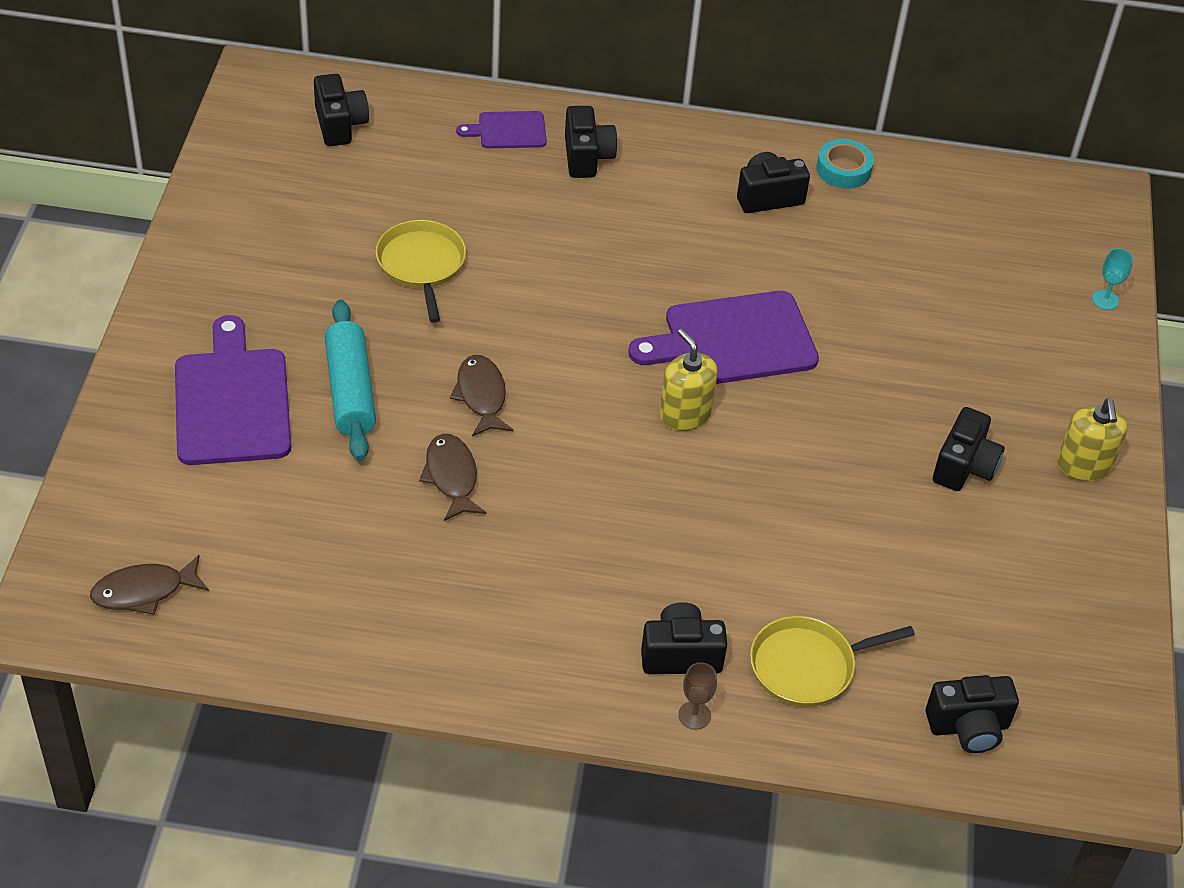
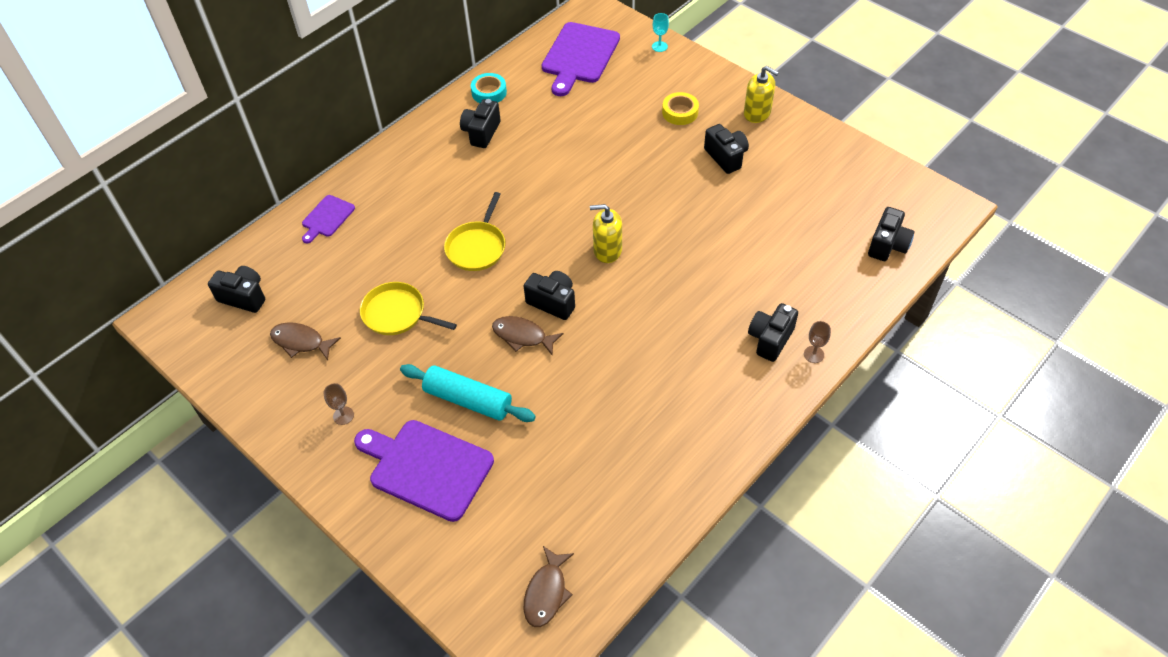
camera: 50 degrees left, 5 degrees up
brown fish [419,434,487,521] -> brown fish moved to [270,322,341,360]
black camera [565,106,618,178] -> black camera moved to [524,271,575,320]
purple cutting board [628,291,819,384] -> purple cutting board moved to [542,22,620,96]
yellow pan [750,616,915,707] -> yellow pan moved to [444,192,505,271]
none -> brown goblet [323,383,354,425]
none -> yellow tape [662,92,699,125]

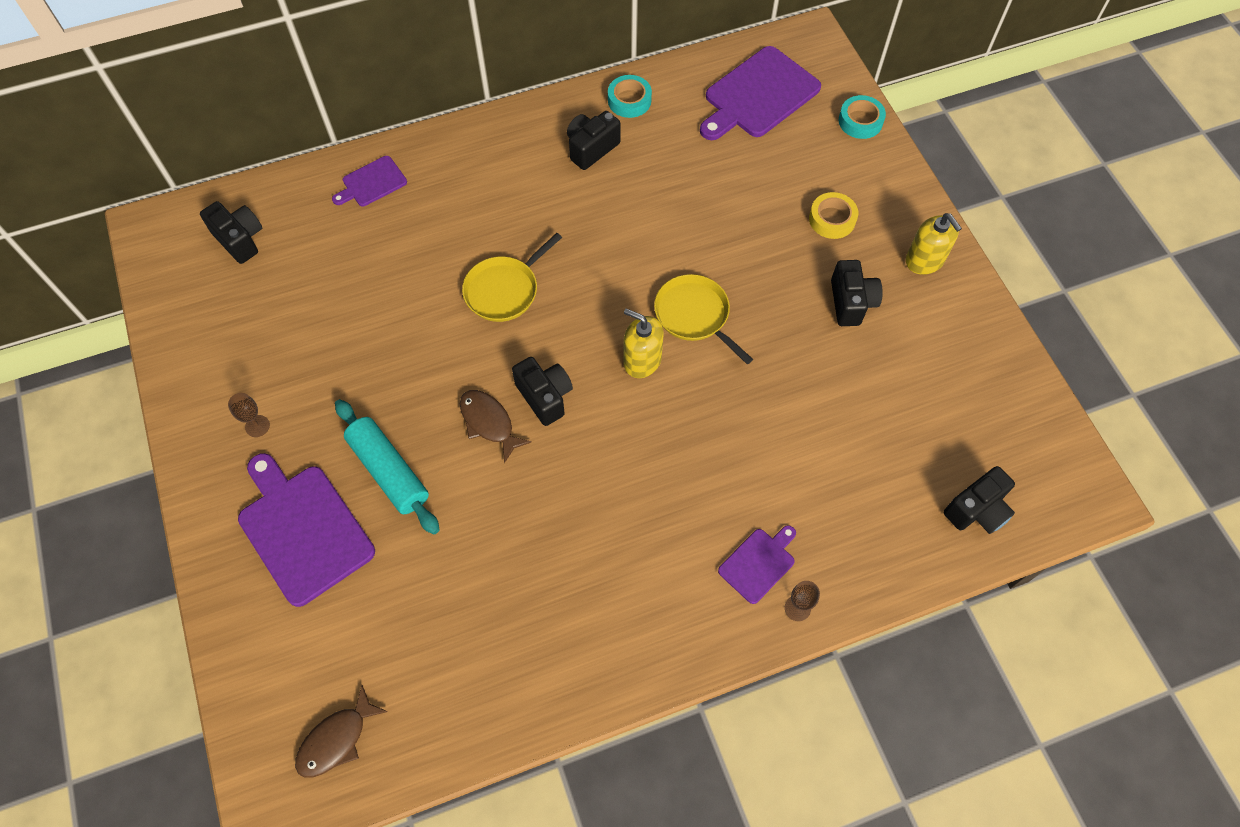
camera: 25 degrees right, 10 degrees up
brown fish [270,322,341,360] -> none
yellow pan [360,282,457,335] -> yellow pan moved to [654,274,753,365]
turquoise goblet [652,13,669,52] -> turquoise tape [839,95,886,139]
black camera [748,303,798,362] -> purple cutting board [718,525,796,604]

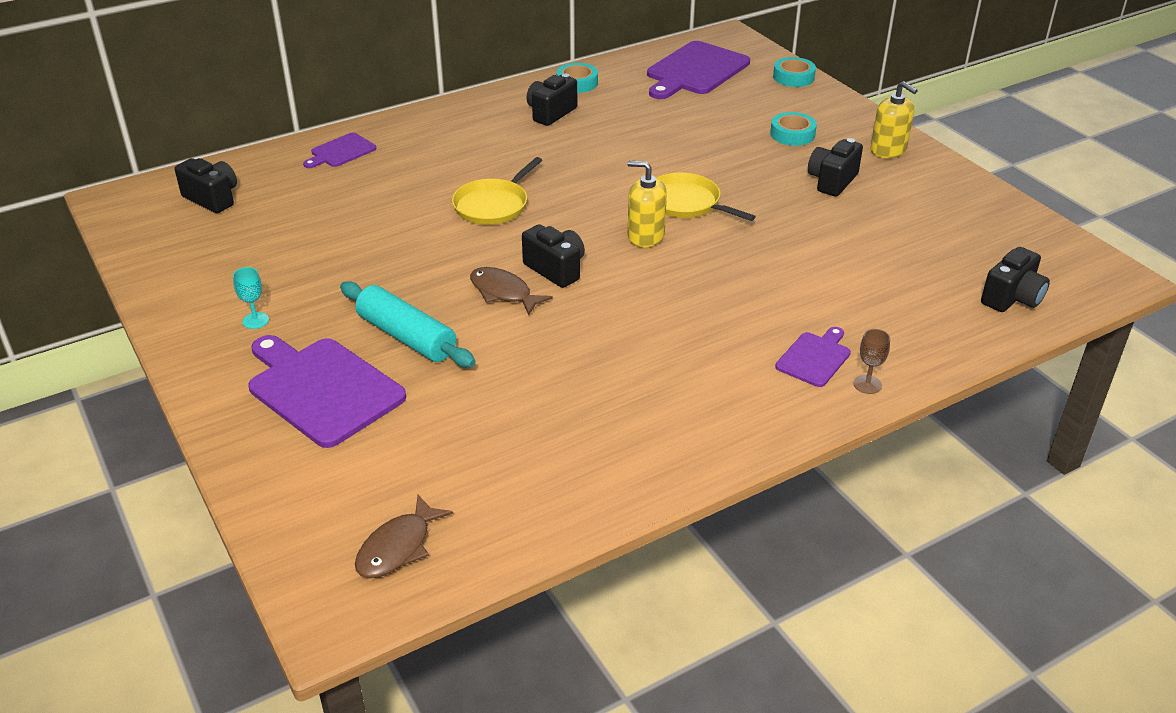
camera: 10 degrees left, 25 degrees down
brown goblet [228,393,270,437] -> turquoise goblet [233,267,269,329]
yellow tape [809,192,858,239] -> turquoise tape [770,112,817,146]
black camera [831,260,883,326] -> black camera turned 135 degrees counterclockwise [808,138,863,197]

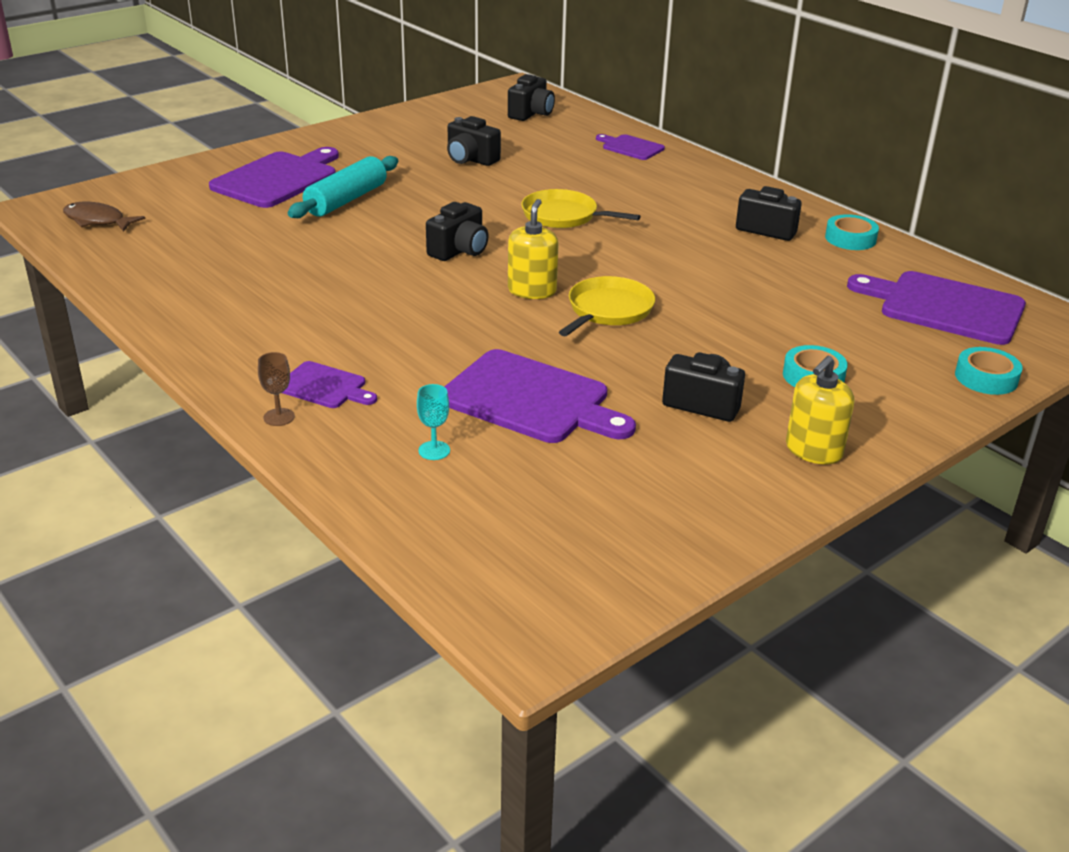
camera: 80 degrees right, 5 degrees down
turquoise goblet [233,267,269,329] -> turquoise goblet moved to [417,384,450,460]
brown fish [470,267,553,315] -> none
black camera [981,247,1050,312] -> black camera moved to [447,116,501,166]
none -> purple cutting board [444,349,636,443]

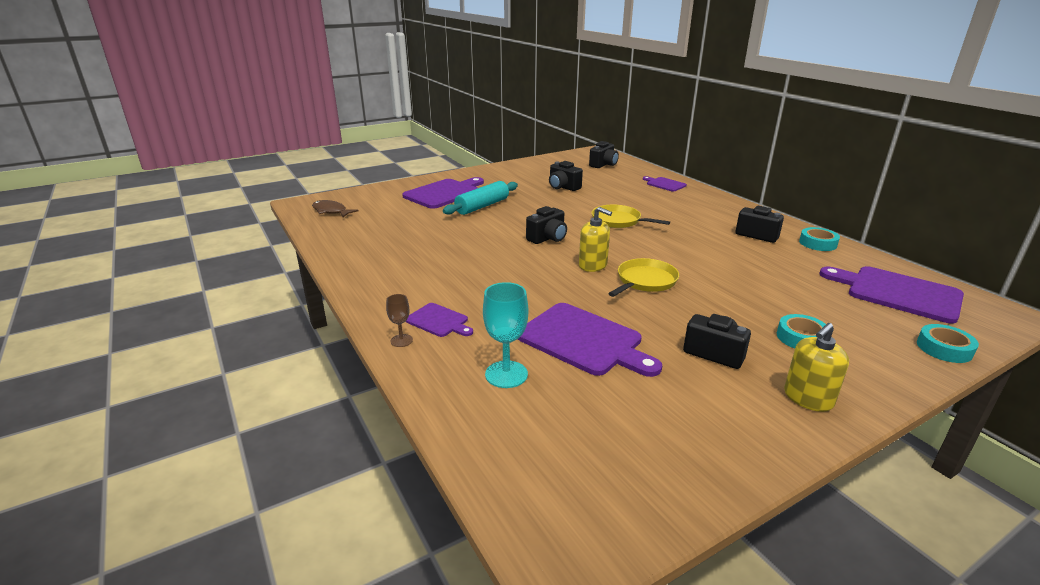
camera: 10 degrees right, 5 degrees down
turquoise goblet [417,384,450,460] -> turquoise goblet [483,282,528,388], size x1.79
yellow soap dispenser [508,199,559,299] -> yellow soap dispenser turned 105 degrees clockwise [579,207,612,272]

